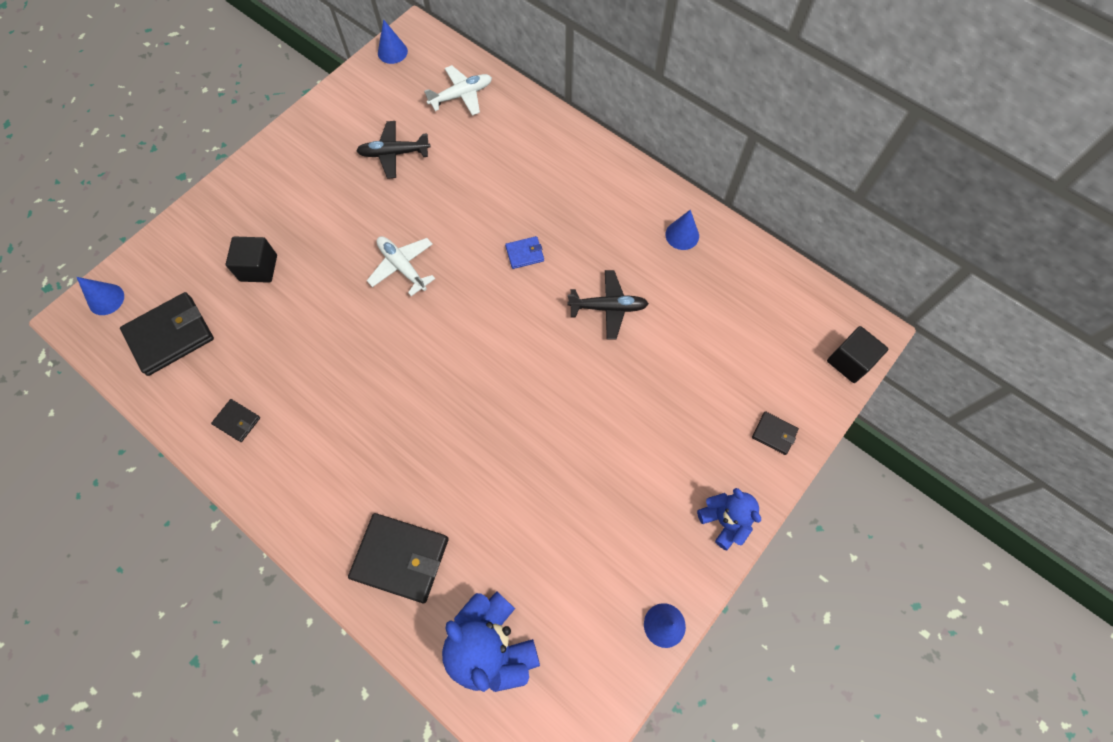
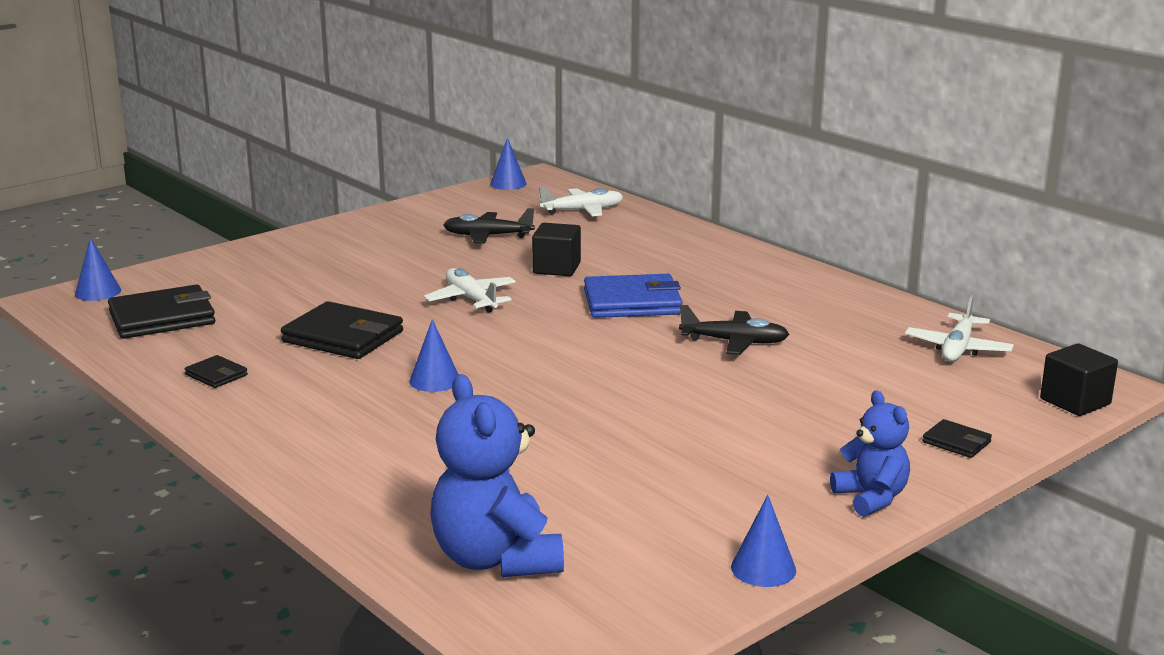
camera: 10 degrees right, 45 degrees down
black cube [226,237,277,283] -> black cube moved to [532,223,581,276]
black wallet [348,513,449,603] -> black wallet moved to [281,301,403,359]
blue wallet [505,236,544,269] -> blue wallet [584,274,683,318], size x2.04
blue cone [665,210,699,250] -> blue cone moved to [409,319,458,392]
none -> white plane [905,295,1014,362]

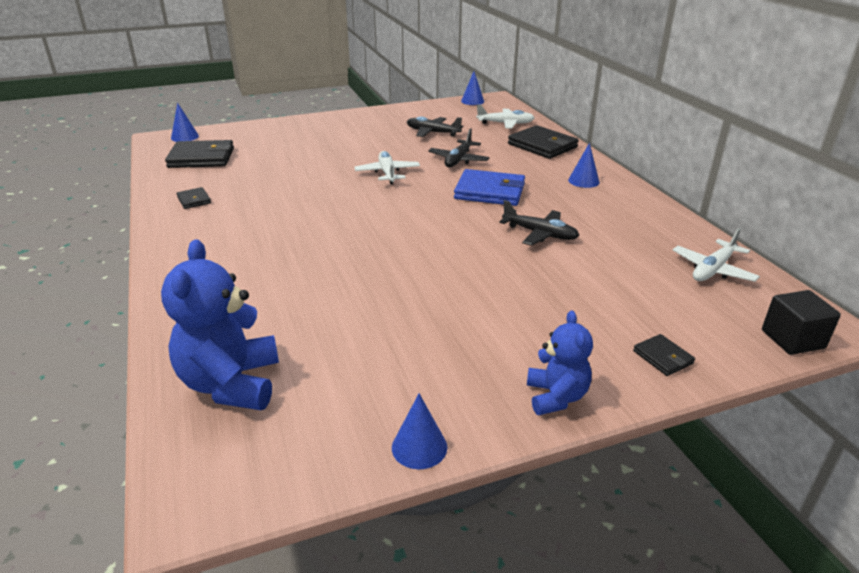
camera: 20 degrees right, 10 degrees up
black wallet [281,301,403,359] -> black wallet moved to [508,125,579,159]
blue cone [409,319,458,392] -> blue cone moved to [568,143,600,188]
black cube [532,223,581,276] -> black plane [428,128,490,167]

